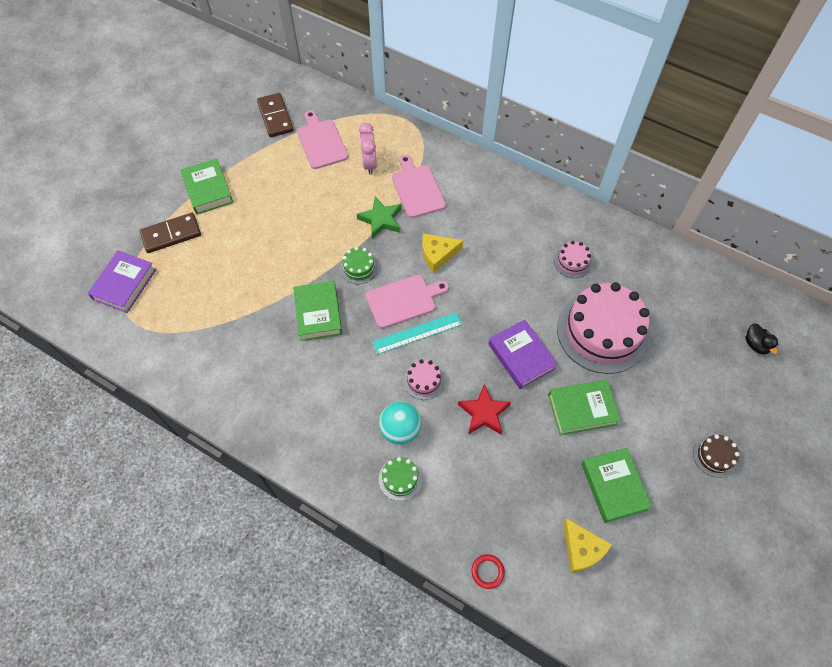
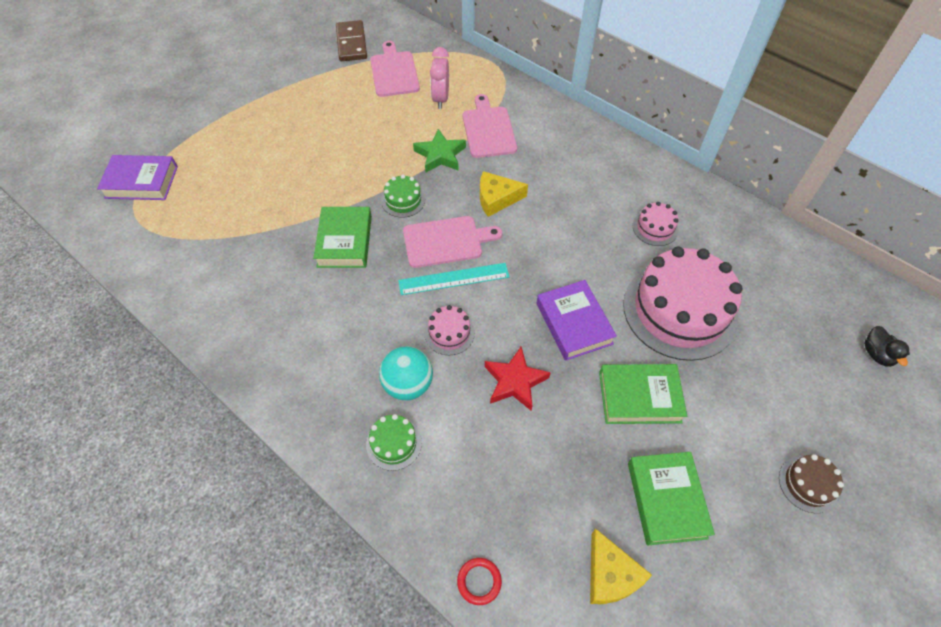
camera: 10 degrees right, 5 degrees down
purple book [88,251,156,313] -> purple book turned 60 degrees clockwise [97,155,178,200]
brown domino [140,213,201,253] -> none
green book [181,159,233,214] -> none

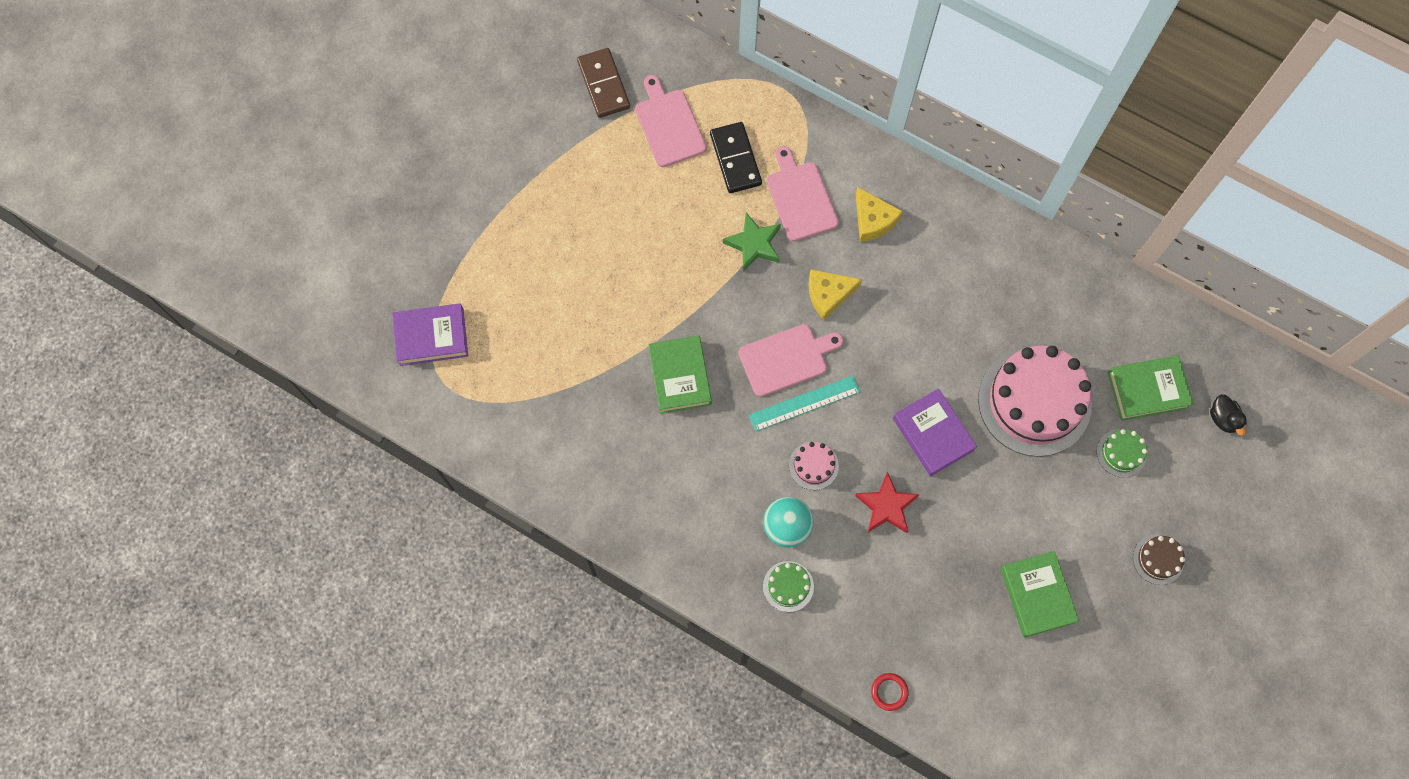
camera: 10 degrees left, 15 degrees up
green cake [381,175,425,218] -> green cake moved to [1097,429,1147,478]
pink clock [430,47,449,109] -> black domino [710,122,762,193]
yellow cheese [590,528,652,604] -> yellow cheese moved to [856,187,903,242]
green book [599,364,687,424] -> green book moved to [1108,356,1193,421]
pink cake [633,202,679,246] -> none

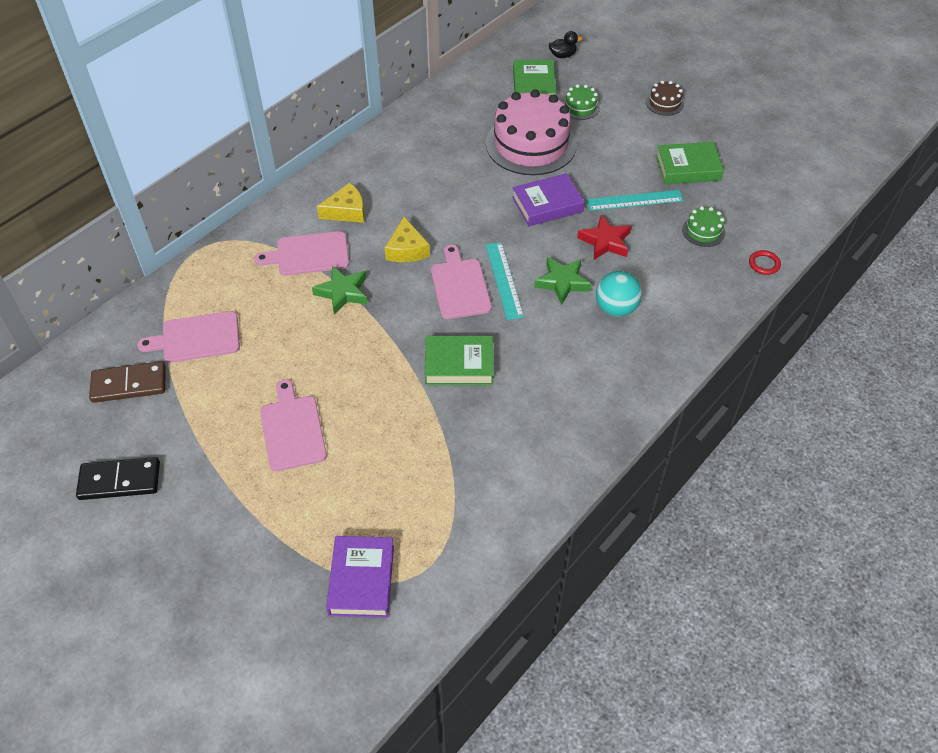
camera: 80 degrees left, 20 degrees down
black domino [710,122,762,193] -> black domino moved to [76,457,160,500]
green cake [763,561,814,612] -> green cake moved to [682,206,725,247]
pink cake [789,442,839,490] -> green star [534,257,592,305]
none -> pink cutting board [260,379,327,471]
none -> turquoise ruler [586,190,684,211]

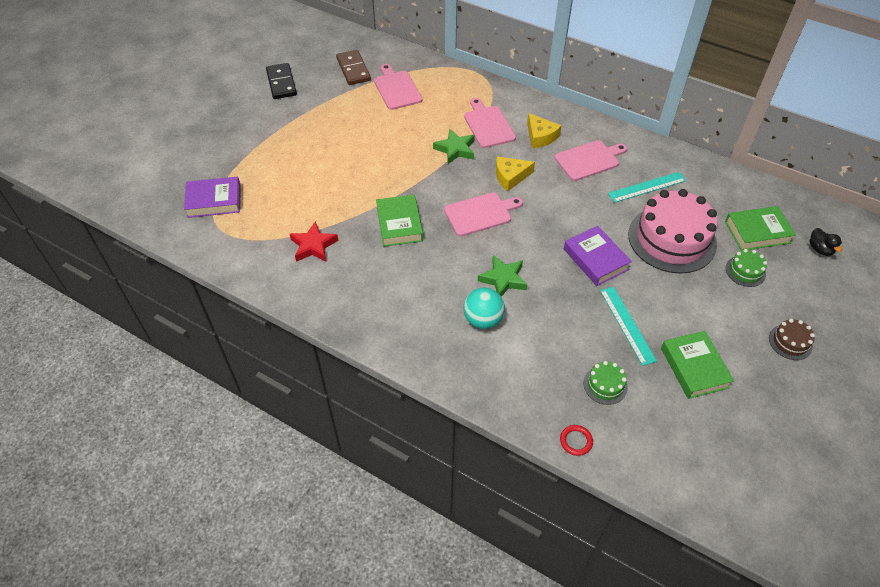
camera: 80 degrees right, 0 degrees up
pink cutting board [260,379,327,471] -> pink cutting board moved to [555,140,627,181]
turquoise ruler [486,242,524,320] -> turquoise ruler moved to [608,172,686,203]
red star [577,215,631,260] -> red star moved to [290,221,338,262]

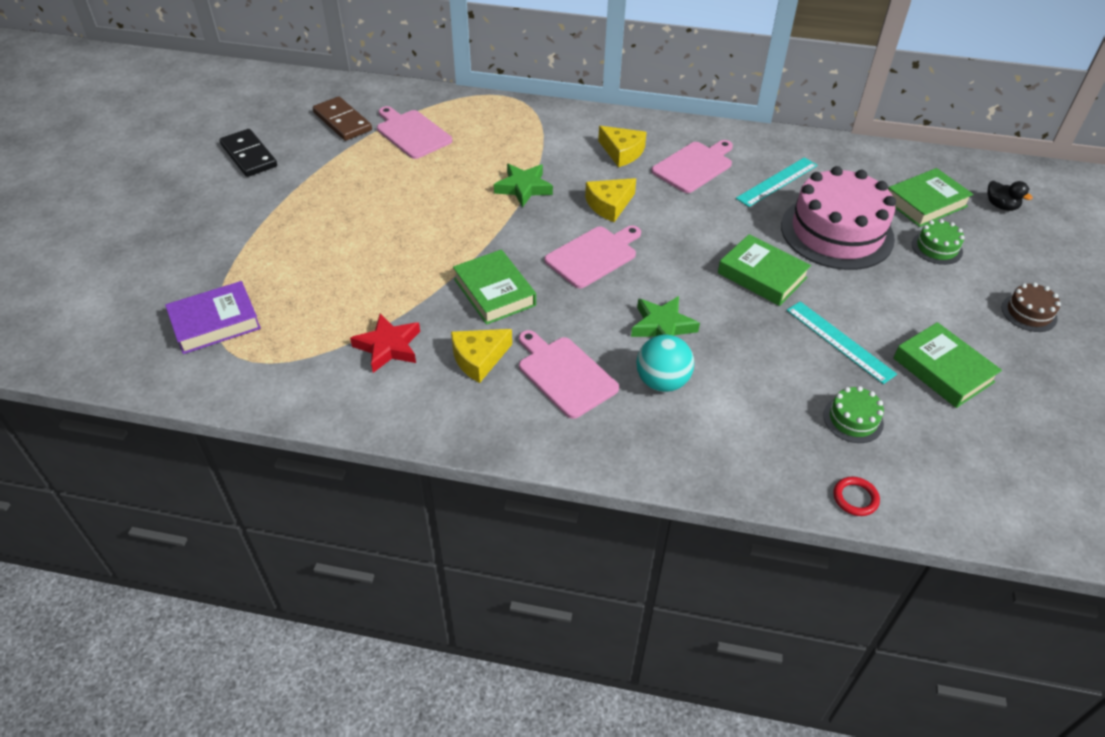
camera: 20 degrees left, 5 degrees down
pink cutting board [464,98,516,148] -> pink cutting board moved to [519,330,619,419]
purple book [564,226,632,286] -> green book [718,234,811,306]
none -> yellow cheese [451,329,512,383]

